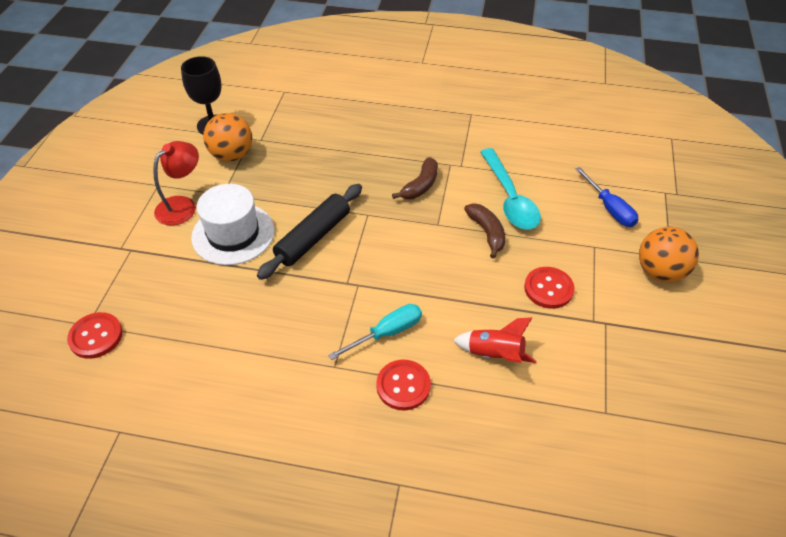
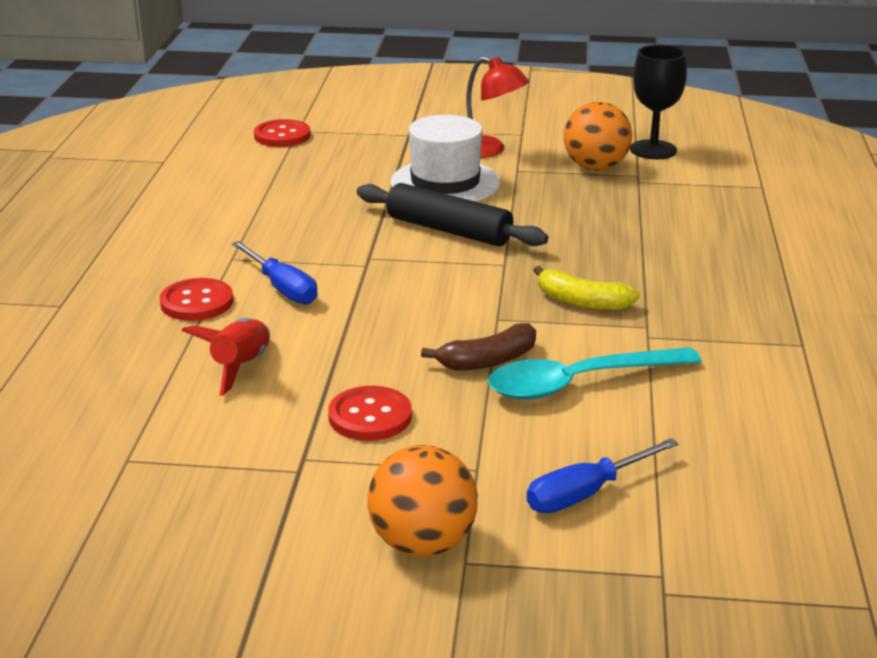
camera: 85 degrees right, 20 degrees down
turquoise screwdriver [328,304,422,360] -> blue screwdriver [232,241,318,304]
brown banana [392,157,438,199] -> yellow banana [533,266,640,310]

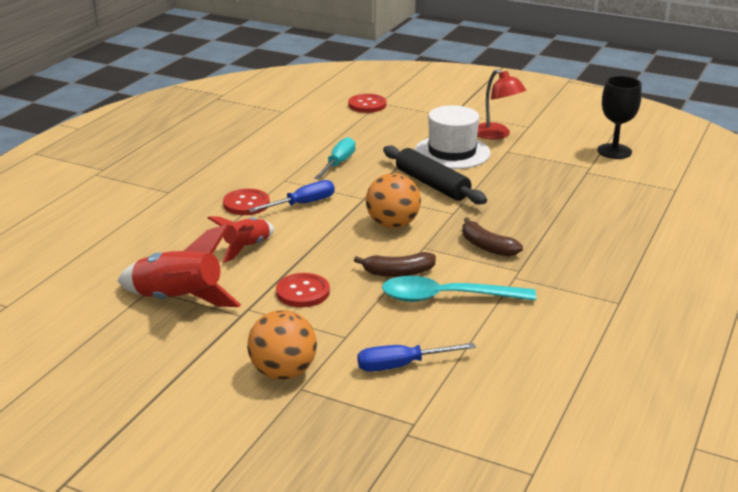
camera: 20 degrees right, 0 degrees up
blue screwdriver [232,241,318,304] -> blue screwdriver turned 105 degrees counterclockwise [248,180,335,212]
yellow banana [533,266,640,310] -> brown banana [462,217,523,257]
orange ball [564,102,632,171] -> orange ball moved to [366,173,421,228]
none -> red rocket [118,224,241,307]
none -> turquoise screwdriver [314,137,356,179]

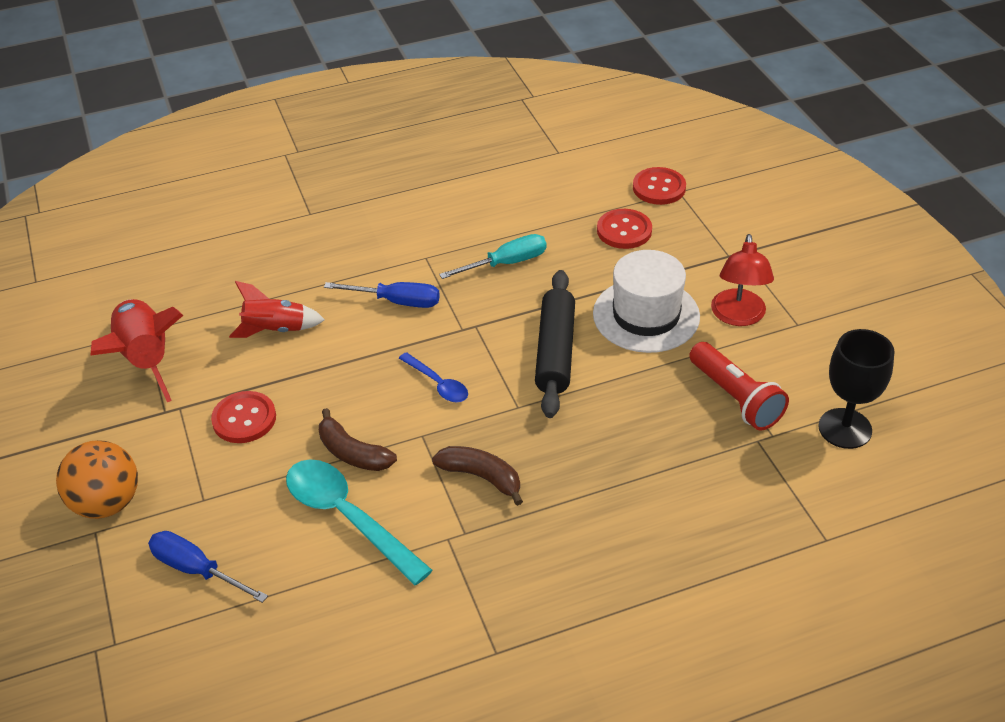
camera: 45 degrees right, 15 degrees up
red button [223,189,270,215] -> red button moved to [597,209,652,249]
orange ball [366,173,421,228] -> blue spoon [399,352,468,402]
brown banana [462,217,523,257] -> brown banana turned 120 degrees clockwise [432,446,523,506]
none -> red flashlight [689,342,789,430]

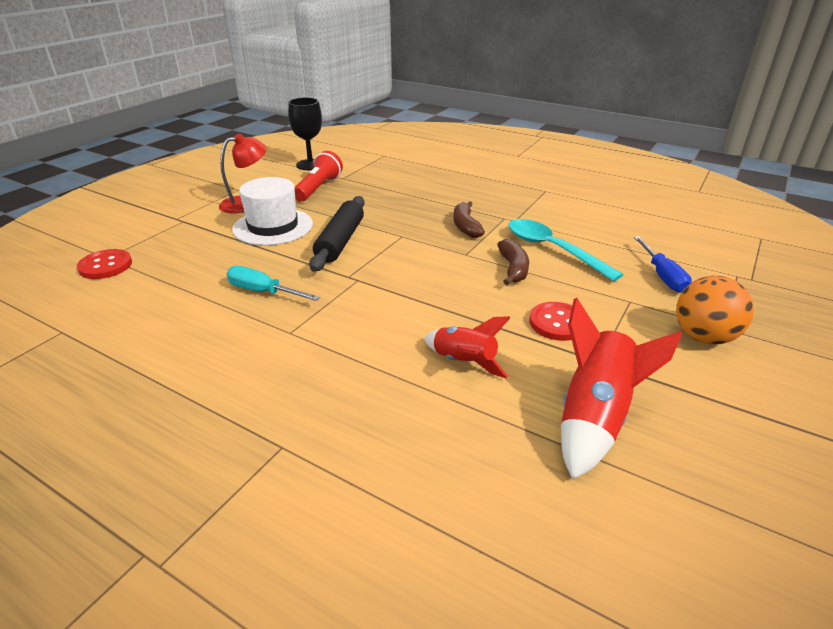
camera: 130 degrees left, 10 degrees down
turquoise spoon [286,459,432,585] -> turquoise spoon turned 135 degrees clockwise [508,219,624,281]
blue screwdriver [324,282,440,308] -> none
blue spoon [399,352,468,402] -> none
black rolling pin [535,270,575,418] -> black rolling pin turned 45 degrees counterclockwise [309,196,365,272]
red button [597,209,652,249] -> none

